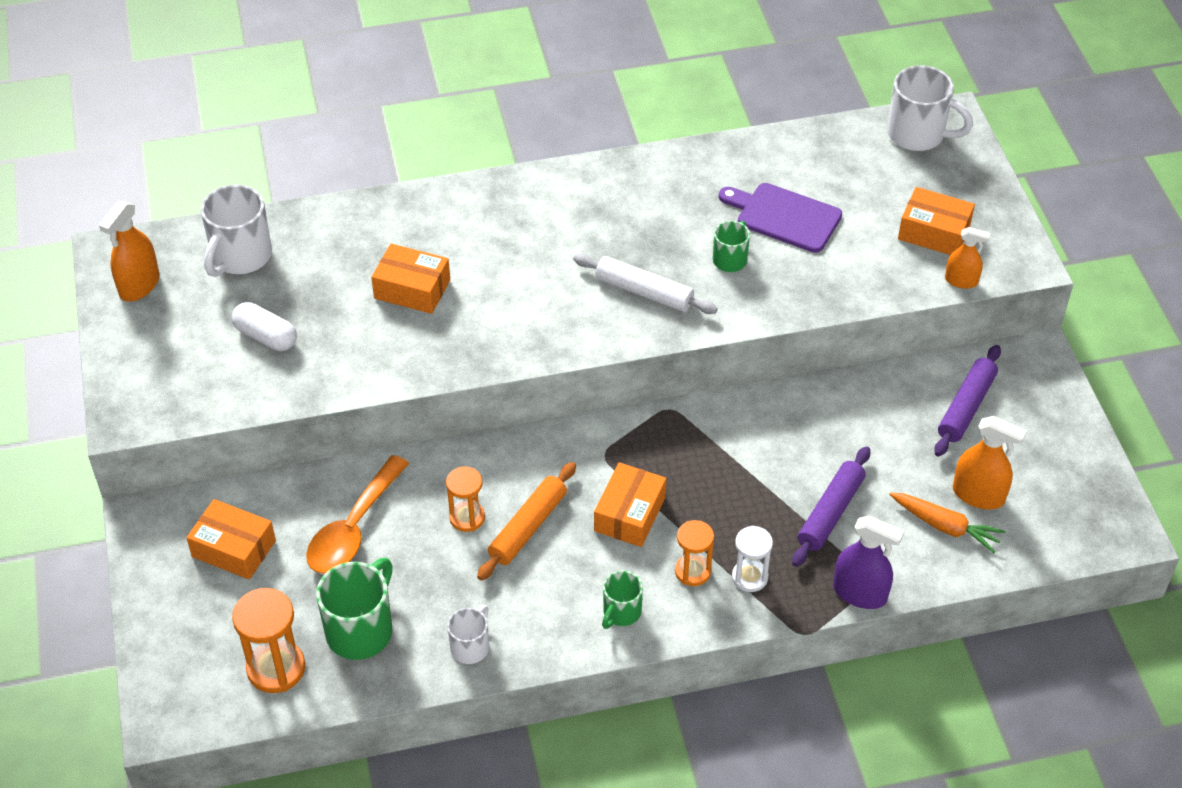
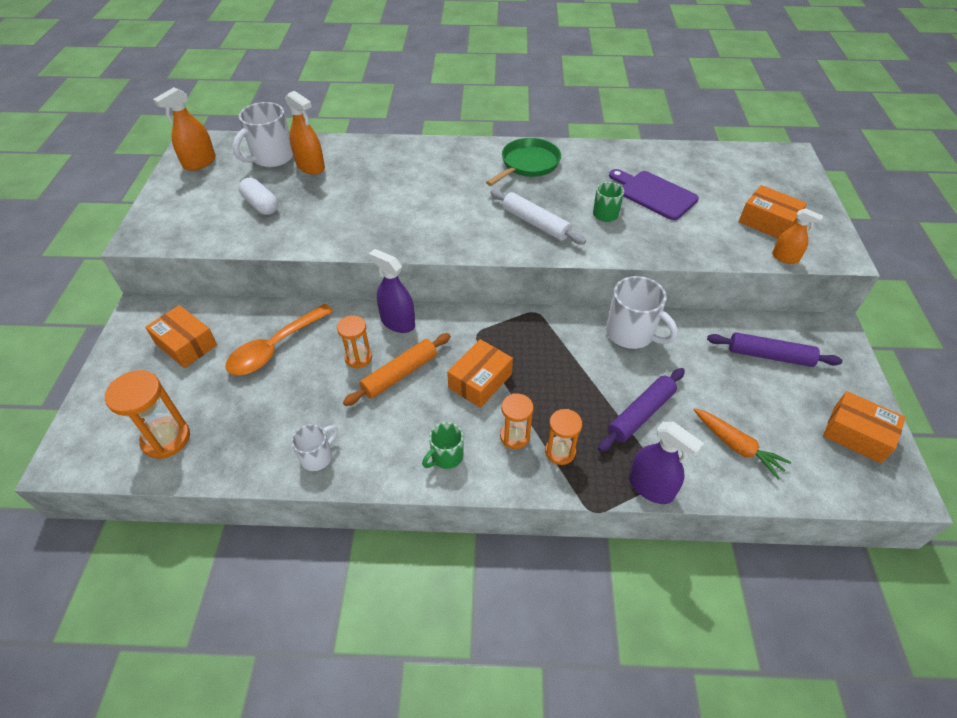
camera: 15 degrees right, 0 degrees up
green mug [316,558,393,660] -> none
orange box [371,244,450,314] -> orange box moved to [823,391,906,464]
white hourglass [732,526,773,592] -> orange hourglass [545,409,582,465]
white mug [887,65,973,151] -> white mug moved to [606,276,678,349]
purple rolling pin [934,345,1001,457] -> purple rolling pin turned 60 degrees clockwise [707,332,842,367]
orange spray bottle [953,416,1027,509] -> orange spray bottle moved to [285,91,325,175]
none -> purple spray bottle [369,249,415,333]
none -> green pan [486,138,561,186]

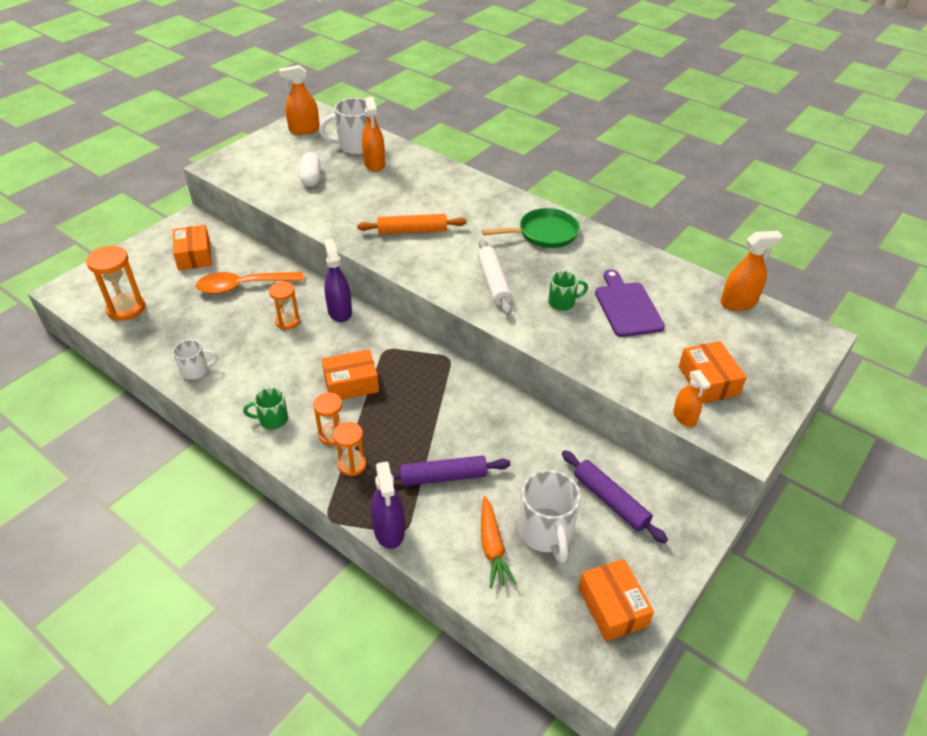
camera: 35 degrees right, 5 degrees down
orange rolling pin [343,333,451,406] -> orange rolling pin moved to [357,214,467,234]
white mug [606,276,678,349] -> white mug moved to [518,470,581,563]
none -> orange spray bottle [721,231,783,311]

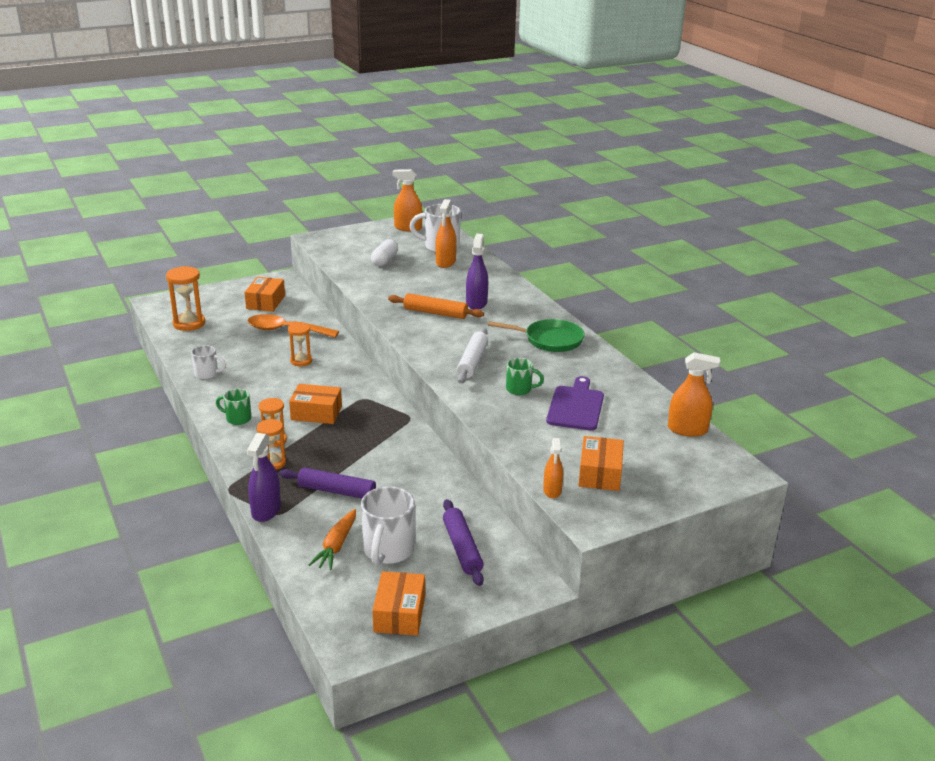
camera: 25 degrees right, 15 degrees down
purple spray bottle [324,239,352,322] -> purple spray bottle moved to [466,233,488,309]

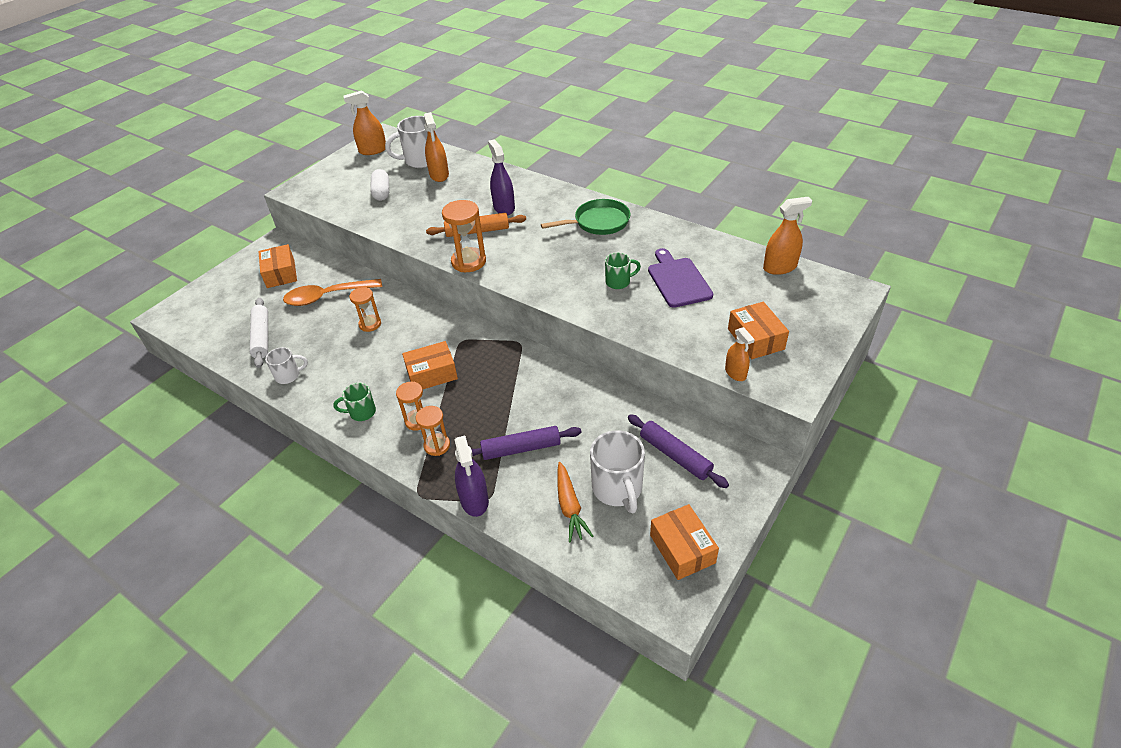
camera: 25 degrees left, 15 degrees up
orange hourglass [166,266,205,331] -> orange hourglass moved to [442,200,486,272]
white rolling pin [457,328,488,383] -> white rolling pin moved to [250,298,268,368]

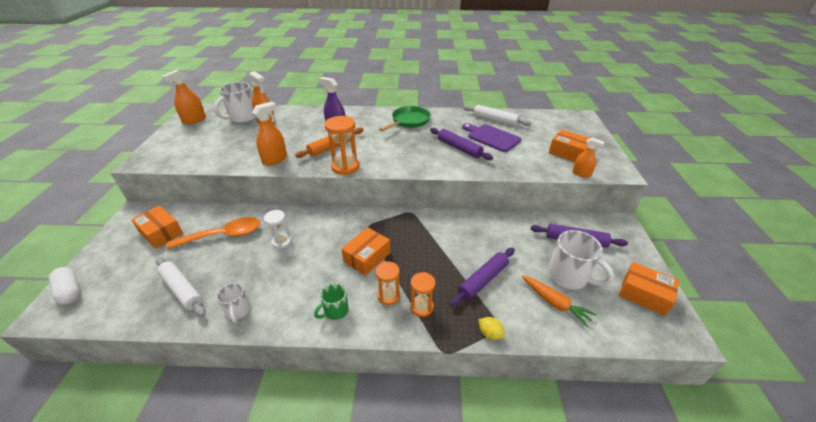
camera: 35 degrees left, 5 degrees down
white mug [265,347,308,384] -> white mug turned 120 degrees clockwise [216,283,251,323]
orange spoon [283,279,382,306] -> orange spoon turned 150 degrees counterclockwise [167,217,260,249]
orange hourglass [349,287,381,332] -> white hourglass [264,210,292,249]
white capsule [370,169,389,201] -> white capsule moved to [49,267,80,305]
purple spray bottle [455,435,489,517] -> yellow lemon [478,317,505,340]
green mug [605,252,641,289] -> purple rolling pin [430,128,493,160]
orange spray bottle [763,197,812,275] -> orange spray bottle moved to [252,101,287,166]
none -> white rolling pin [464,105,531,126]

